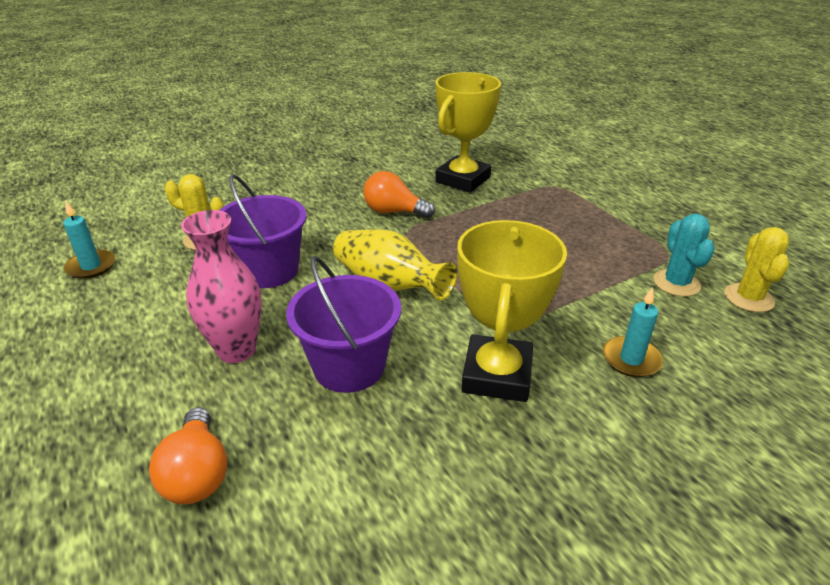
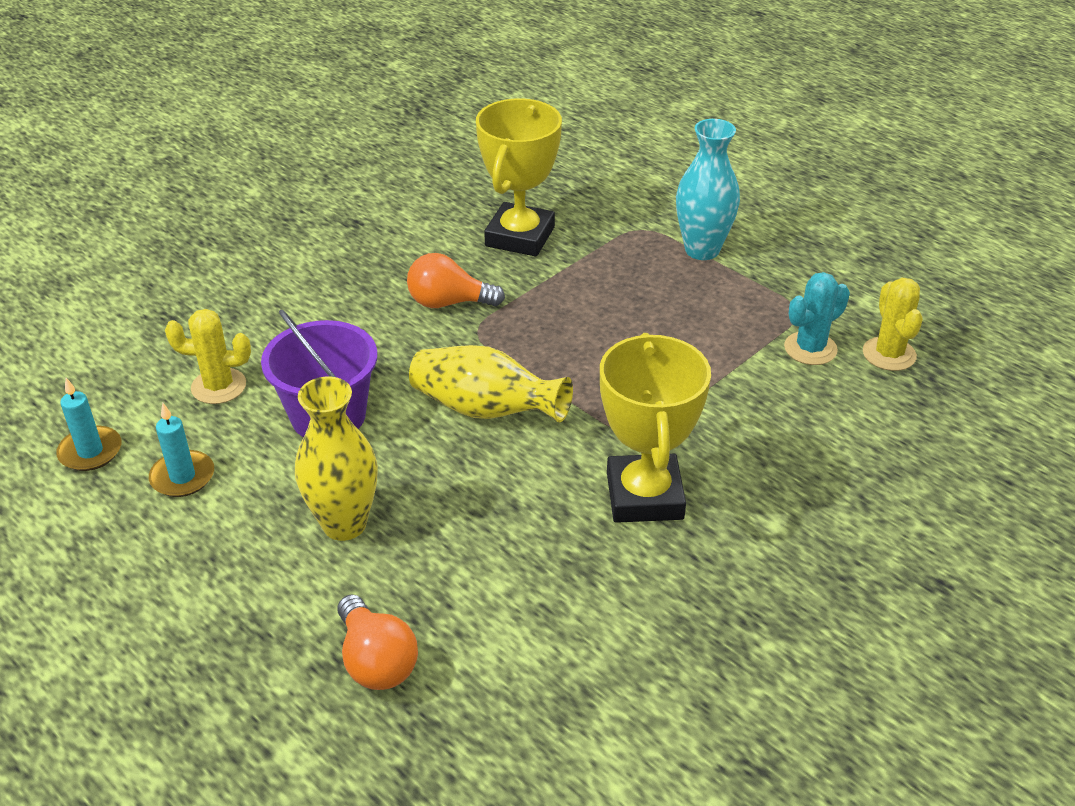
camera: 15 degrees left, 5 degrees up
pink vase [181,210,262,363] -> yellow vase [295,377,378,541]
purple bucket [286,256,401,393] -> none
turquoise candle [603,287,663,377] -> turquoise candle moved to [149,403,214,497]
turquoise cactus [653,213,715,297] -> turquoise cactus turned 75 degrees clockwise [784,272,850,365]
none -> turquoise vase [676,119,740,260]

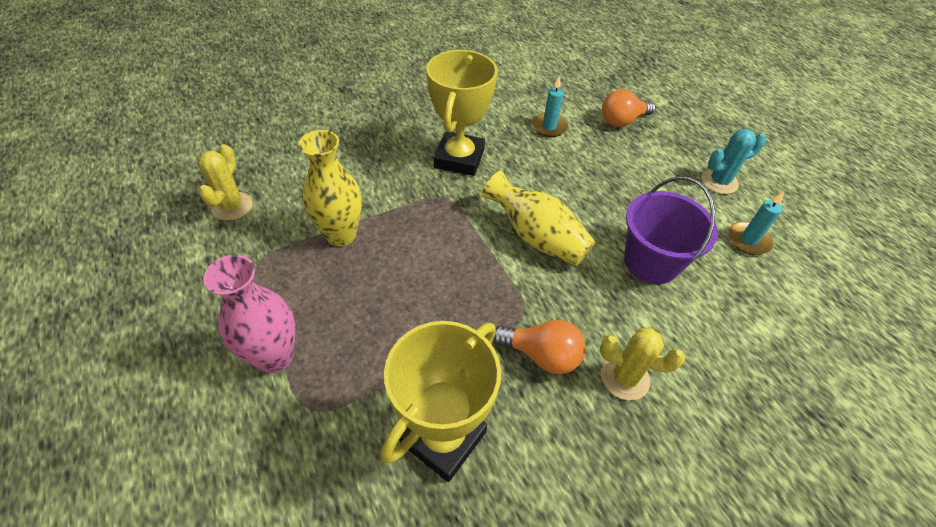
camera: 165 degrees left, 10 degrees up
turquoise candle [56,378,121,471] -> turquoise candle moved to [532,77,568,137]
yellow cactus [165,309,251,404] -> yellow cactus moved to [600,328,685,400]
yellow vase [295,377,378,541] -> yellow vase moved to [299,130,362,247]
orange light bulb [338,594,418,690] -> orange light bulb turned 105 degrees counterclockwise [602,89,656,127]
turquoise vase [676,119,740,260] -> pink vase [203,255,295,373]
turquoise cactus [784,272,850,365] -> turquoise cactus moved to [702,129,766,194]

